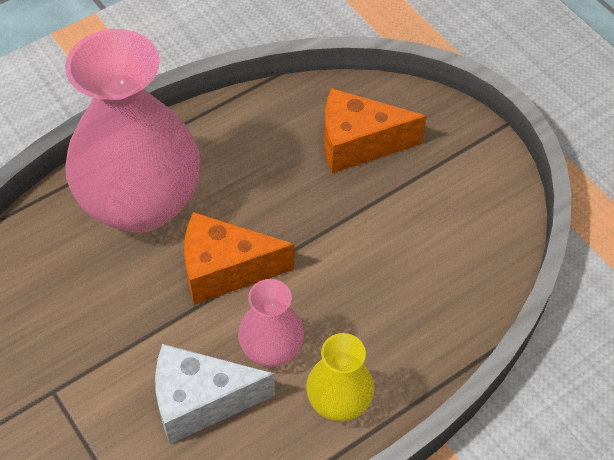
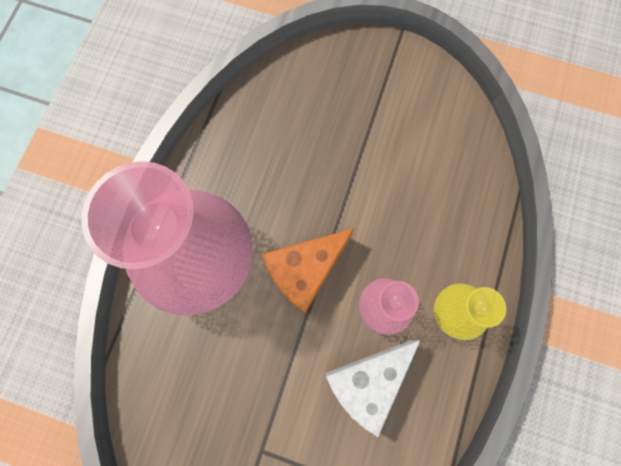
camera: 35 degrees left, 20 degrees up
orange cheese [324,88,427,173] -> none

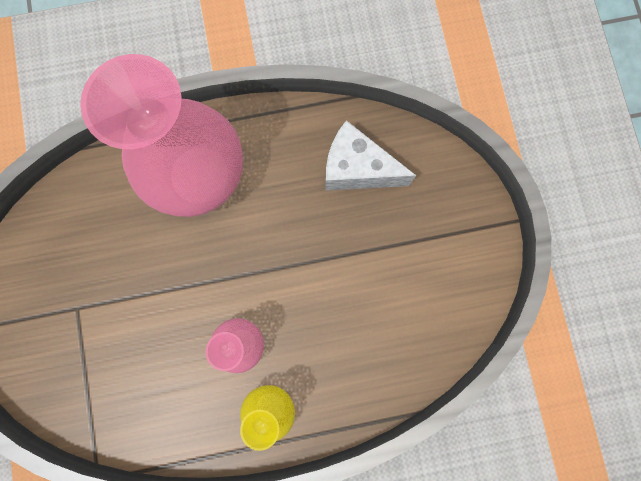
camera: 60 degrees right, 5 degrees up
orange cheese [262,228,354,313] -> none
white cheese [325,340,421,437] -> white cheese moved to [325,120,416,191]

